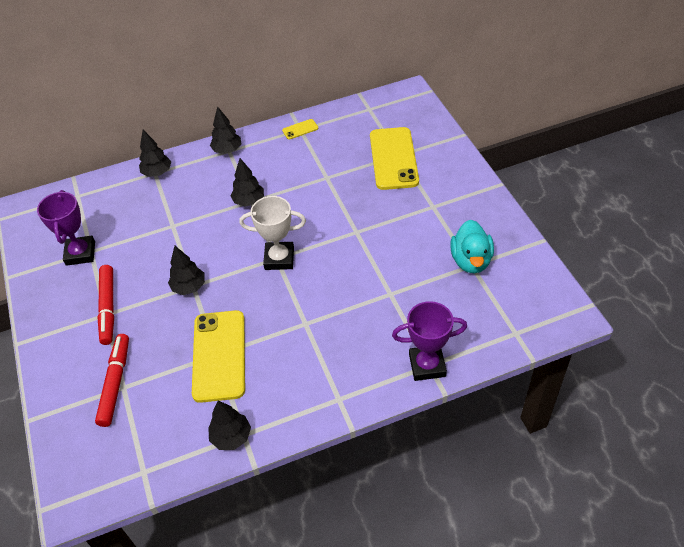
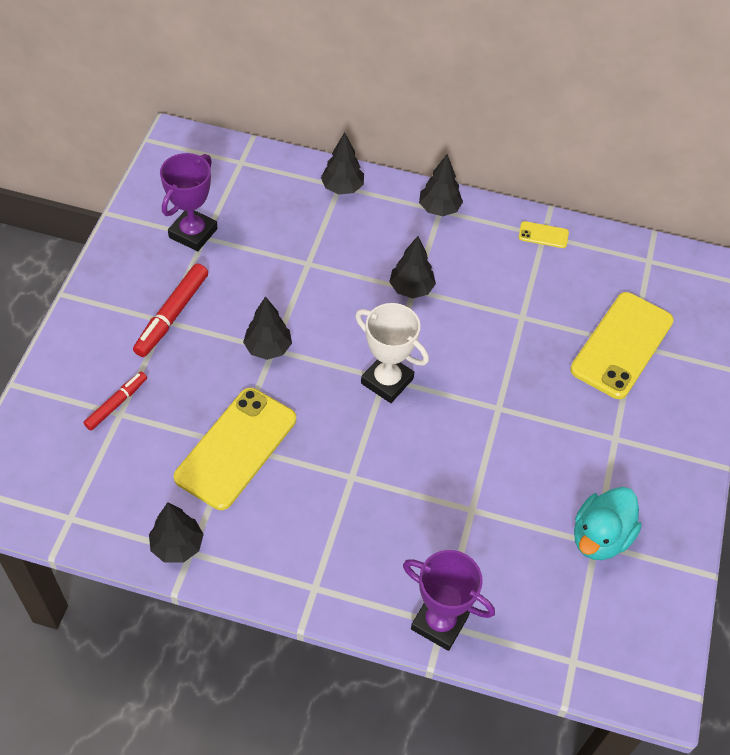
camera: 30 degrees right, 5 degrees up
red marker [95,334,129,427] -> red marker [83,372,147,430], size x0.64

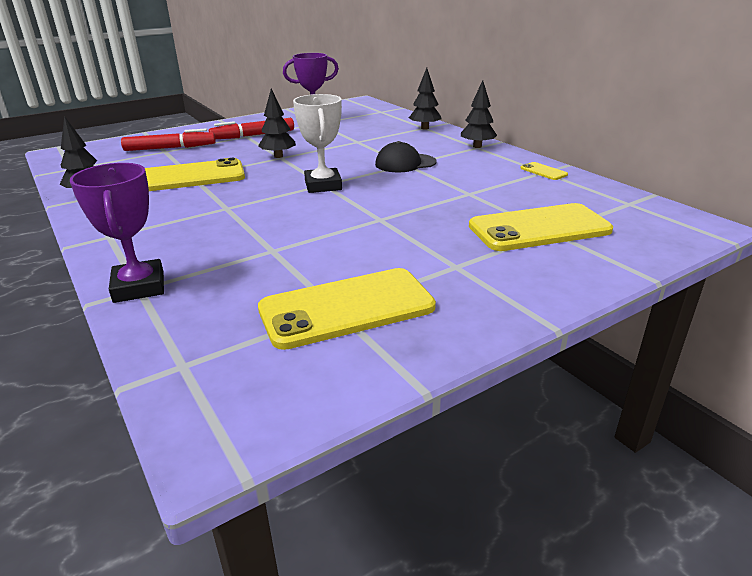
camera: 45 degrees right, 25 degrees down
red marker [83,372,147,430] -> red marker [121,129,216,151], size x1.57
black tree [389,236,436,299] -> black cap [375,141,437,172]
turquoise duck [574,487,642,560] -> yellow phone [258,268,436,350]

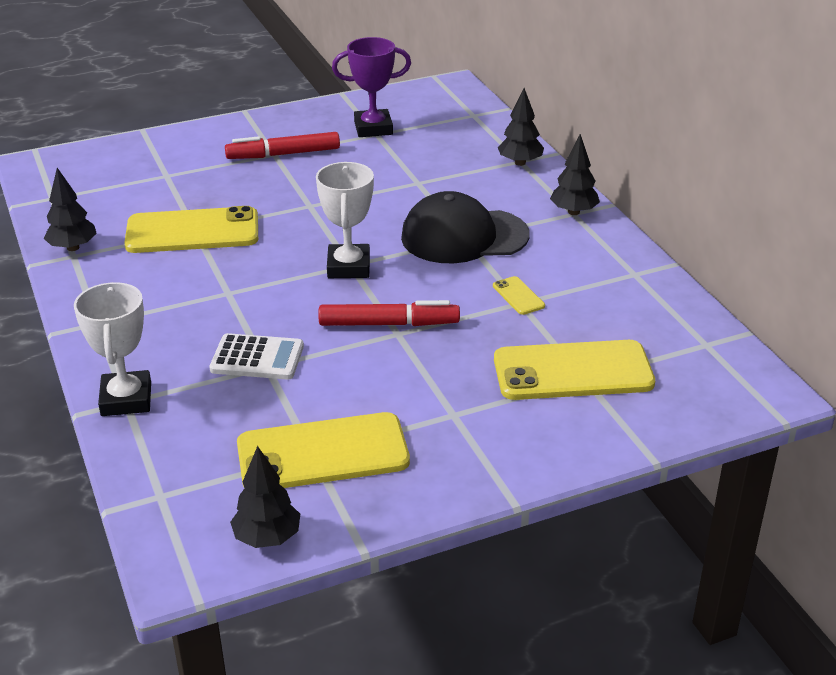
camera: 10 degrees right, 5 degrees up
purple trophy [70,163,164,303] -> white trophy [74,282,151,416]
red marker [121,129,216,151] -> red marker moved to [318,300,460,326]
black tree [258,88,296,158] -> black tree moved to [230,446,300,548]
black cap [375,141,437,172] -> black cap [401,191,530,263], size x1.59
yellow phone [520,162,568,180] -> yellow phone moved to [493,276,545,315]
none -> white calculator [209,333,304,380]

